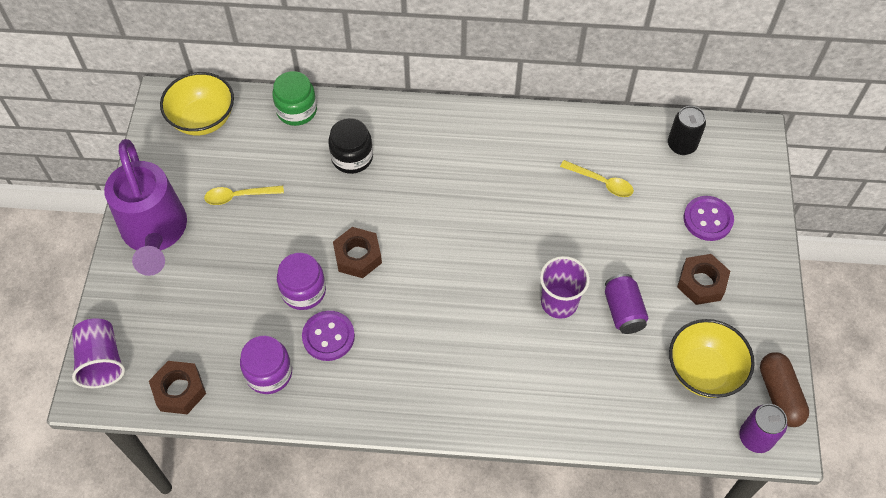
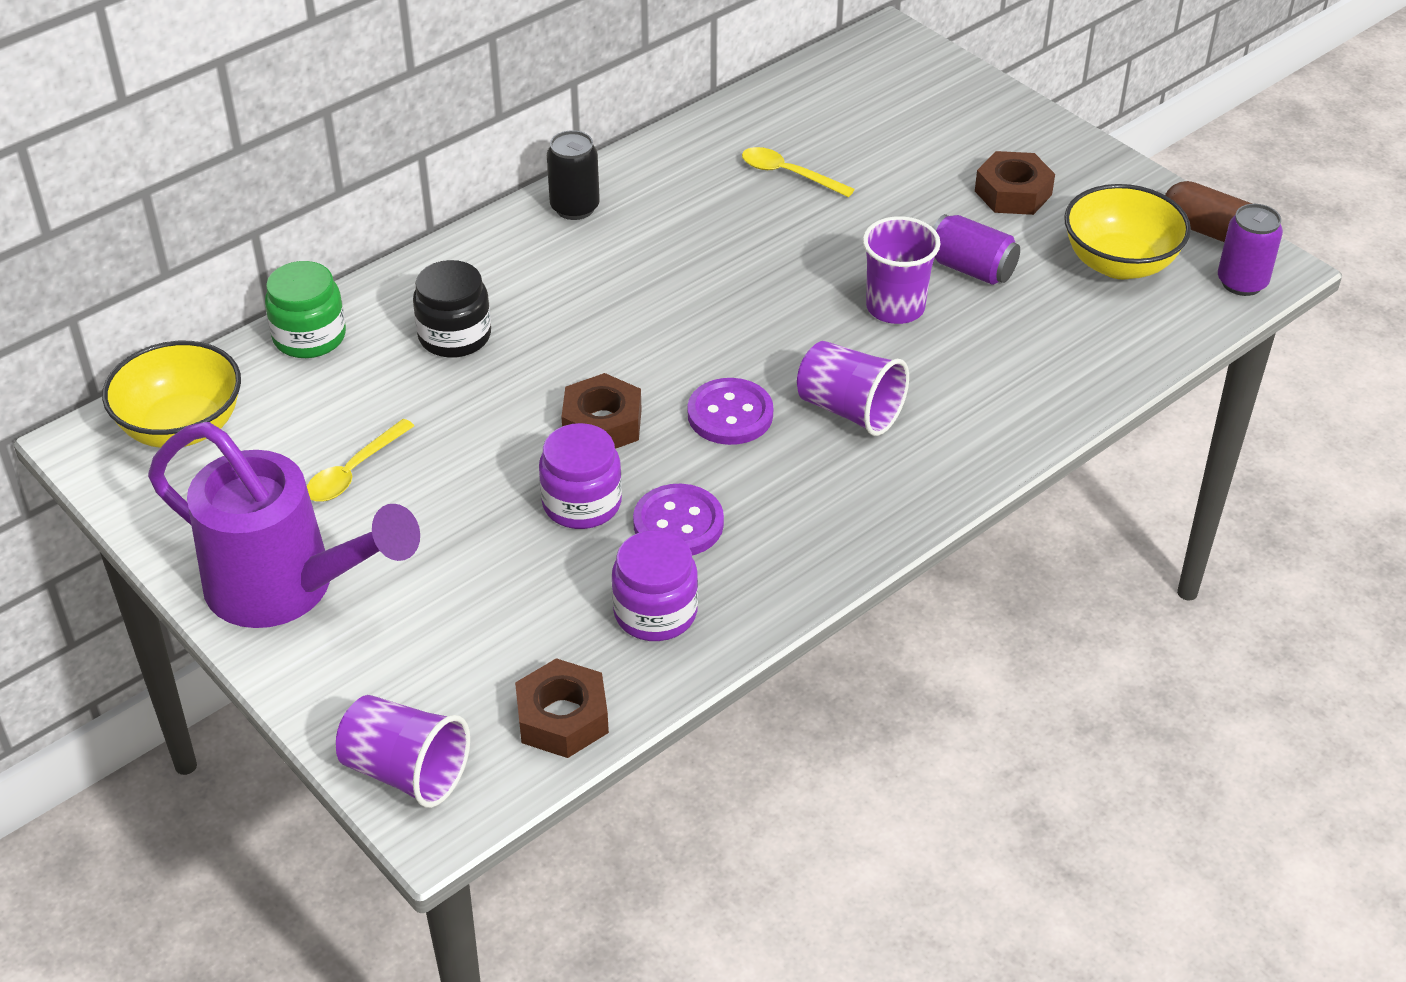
camera: 45 degrees left, 15 degrees down
yellow spoon [560,160,634,197] -> yellow spoon turned 135 degrees counterclockwise [742,147,855,197]
black can [668,106,706,155] -> black can moved to [547,130,600,220]
purple button [683,196,734,241] -> purple button moved to [688,378,773,445]
none -> purple cup [797,341,909,436]

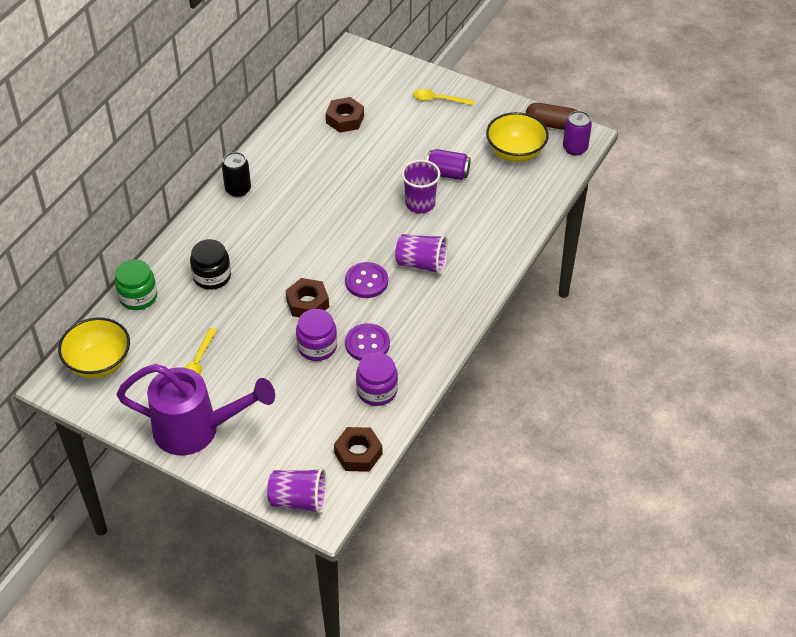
camera: 20 degrees left, 5 degrees up
yellow spoon [742,147,855,197] -> yellow spoon moved to [413,89,475,105]
brown nut [975,151,1055,215] -> brown nut moved to [326,97,364,133]

